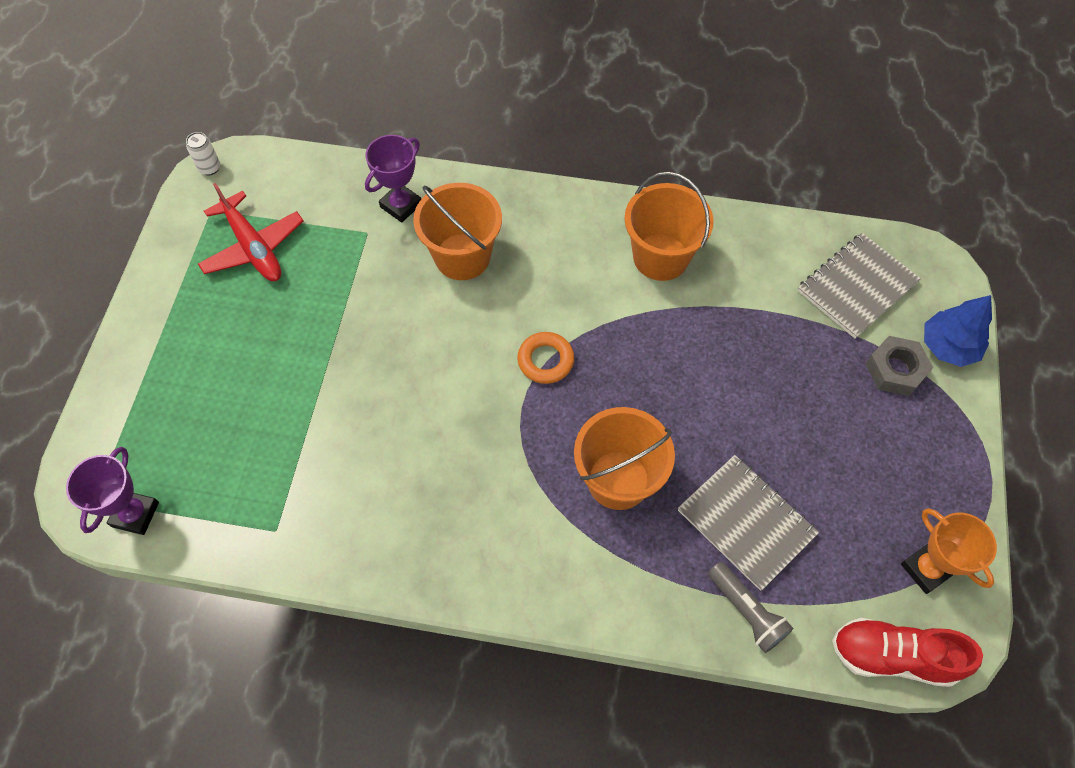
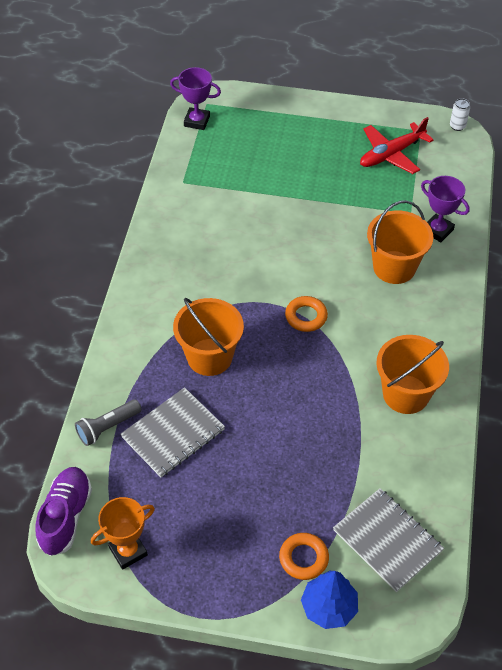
camera: 90 degrees right, 10 degrees down
red shoe [832,618,983,687] -> purple shoe [35,467,92,556]
grey nut [866,336,933,396] -> orange ring [279,533,329,580]

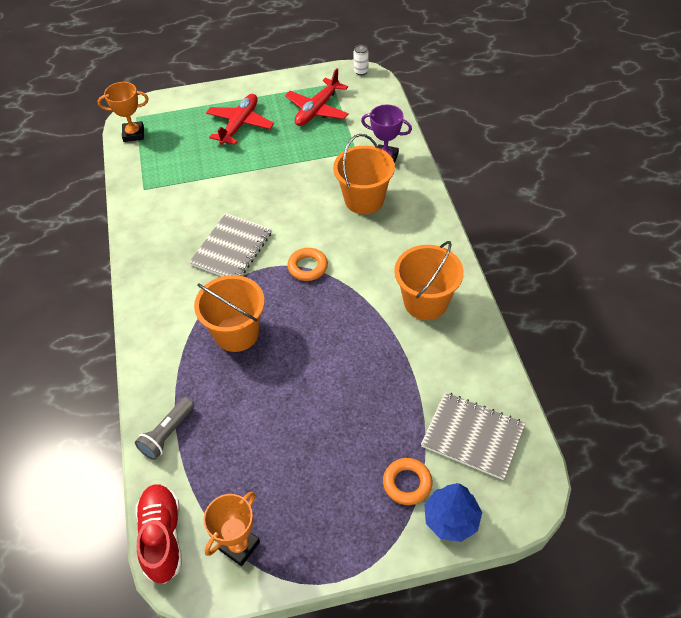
camera: 20 degrees left, 0 degrees up
purple shoe [35,467,92,556] -> red shoe [136,484,182,584]
grey notebook [121,387,225,477] -> grey notebook moved to [189,213,272,276]
purple trophy [170,67,221,130] -> orange trophy [98,82,149,142]
none -> red plane [206,94,274,145]

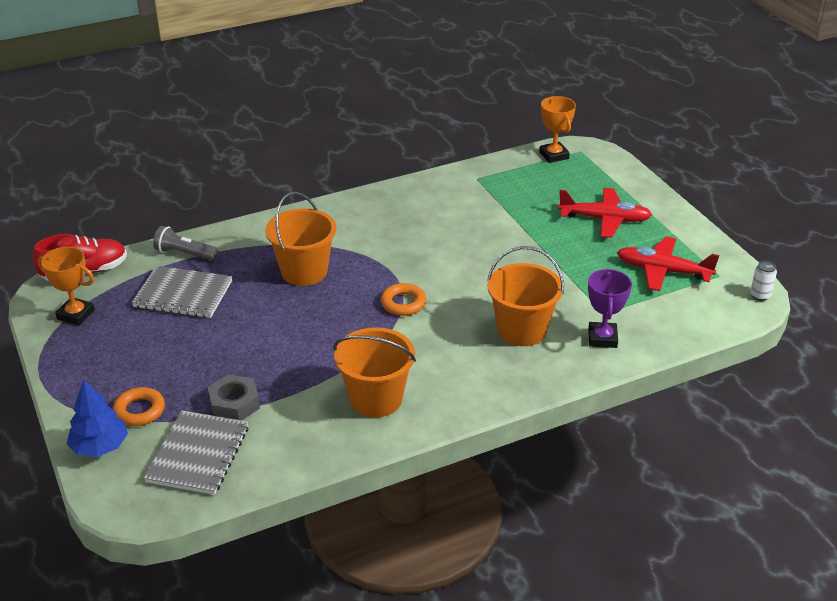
camera: 75 degrees right, 15 degrees down
grey notebook [189,213,272,276] -> grey notebook moved to [132,266,232,318]
none -> grey nut [208,374,260,421]

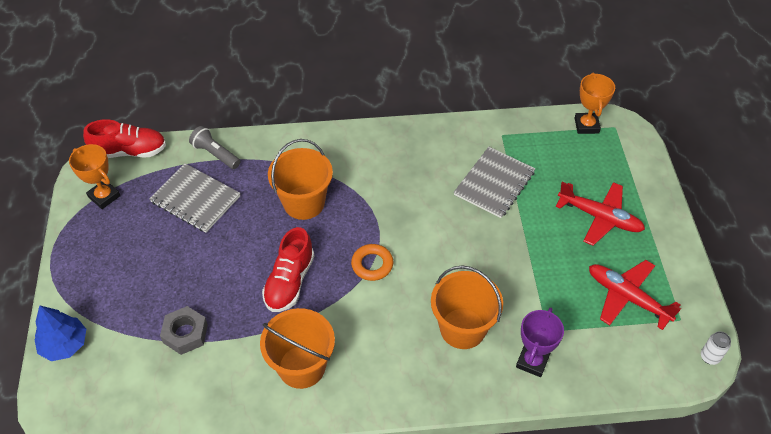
camera: 20 degrees right, 15 degrees up
orange ring [113,387,165,426] -> none
grey notebook [144,411,249,495] -> grey notebook moved to [454,147,535,218]
none -> red shoe [262,227,315,312]

